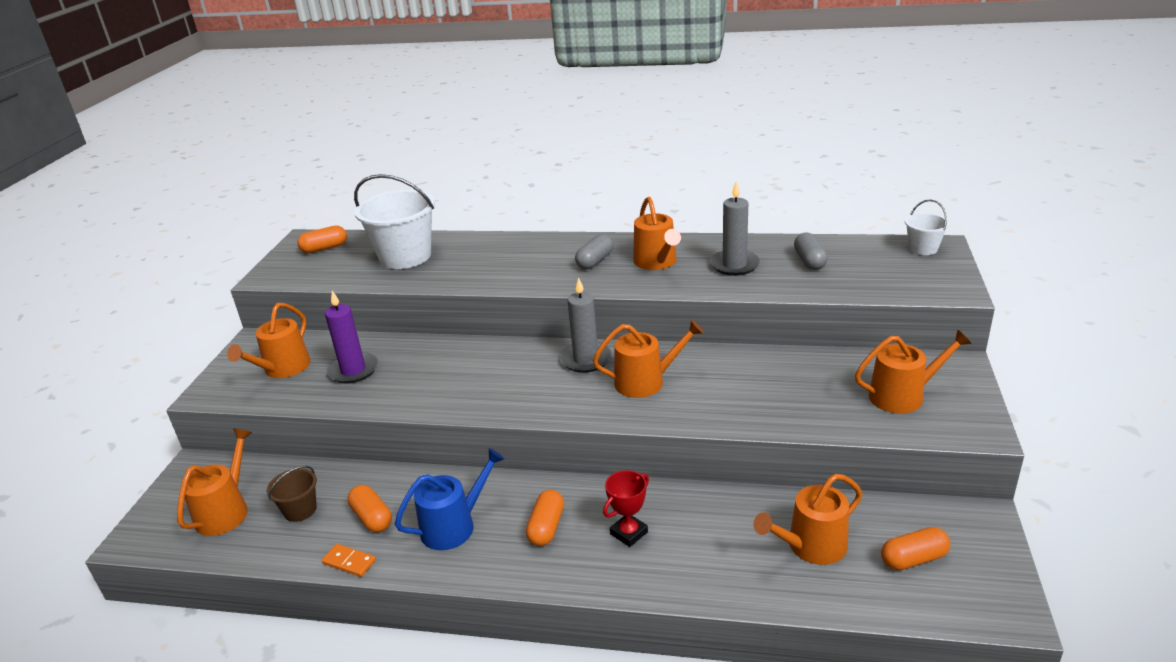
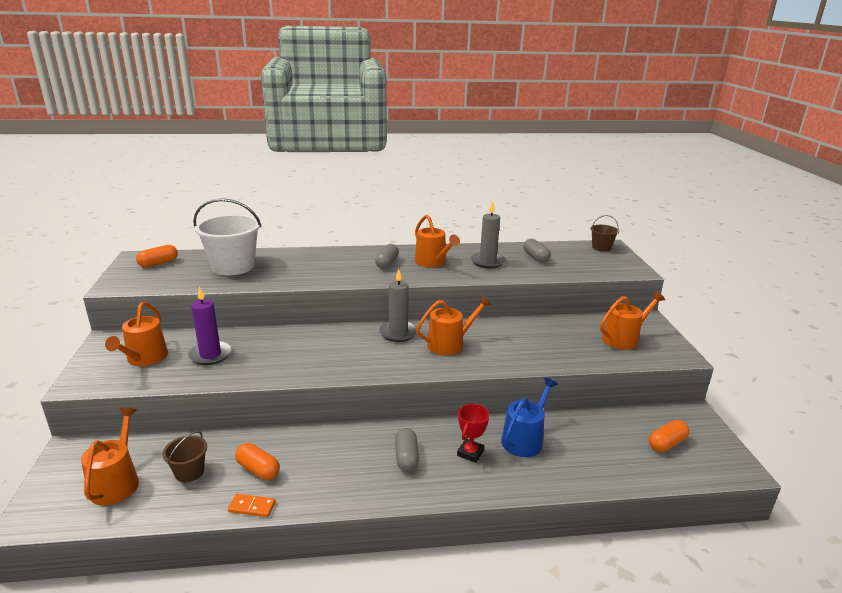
camera: 20 degrees left, 5 degrees down
blue watering can [395,448,505,550] -> blue watering can moved to [501,377,558,457]
orange capsule [526,490,564,546] -> grey capsule [395,428,419,472]
orange watering can [754,474,862,565] -> none
white bucket [905,200,950,255] -> brown bucket [591,215,619,252]

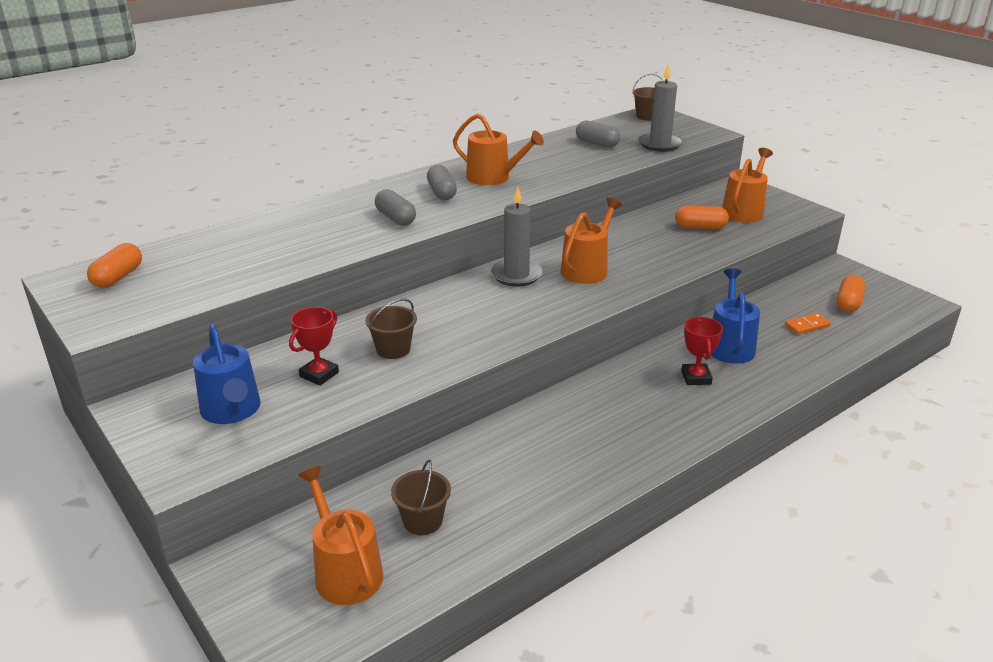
camera: 30 degrees left, 5 degrees up
orange watering can [105,302,168,366] -> blue watering can [193,324,261,424]
purple candle [188,286,232,365] -> red trophy [289,307,339,386]
white bucket [193,198,261,275] -> none
orange domino [228,494,276,517] -> orange domino moved to [785,313,831,334]
orange capsule [235,443,280,480] -> orange capsule moved to [675,206,729,229]
grey capsule [395,428,419,472] -> grey capsule moved to [375,189,416,226]
grey candle [471,202,506,268] -> grey candle moved to [638,64,683,152]
none -> brown bucket [365,299,417,359]

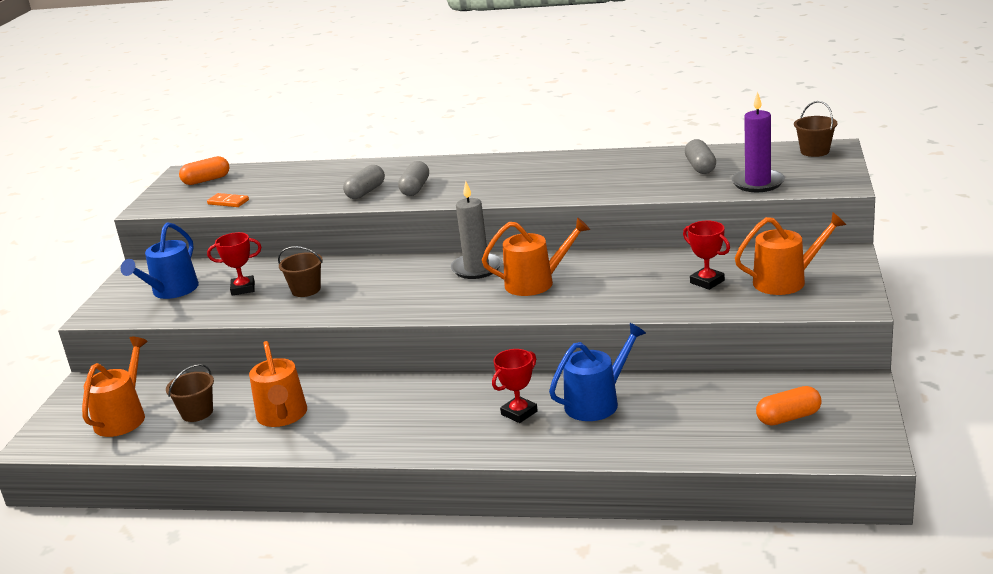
camera: 50 degrees right, 5 degrees down
grey capsule [427,165,457,200] -> grey capsule moved to [343,165,385,199]
orange watering can [453,113,544,185] -> orange watering can moved to [249,341,307,427]
grey candle [638,64,683,152] -> purple candle [731,92,785,192]
orange capsule [675,206,729,229] -> red trophy [683,221,730,290]
orange domino [785,313,831,334] -> orange domino moved to [207,193,249,207]

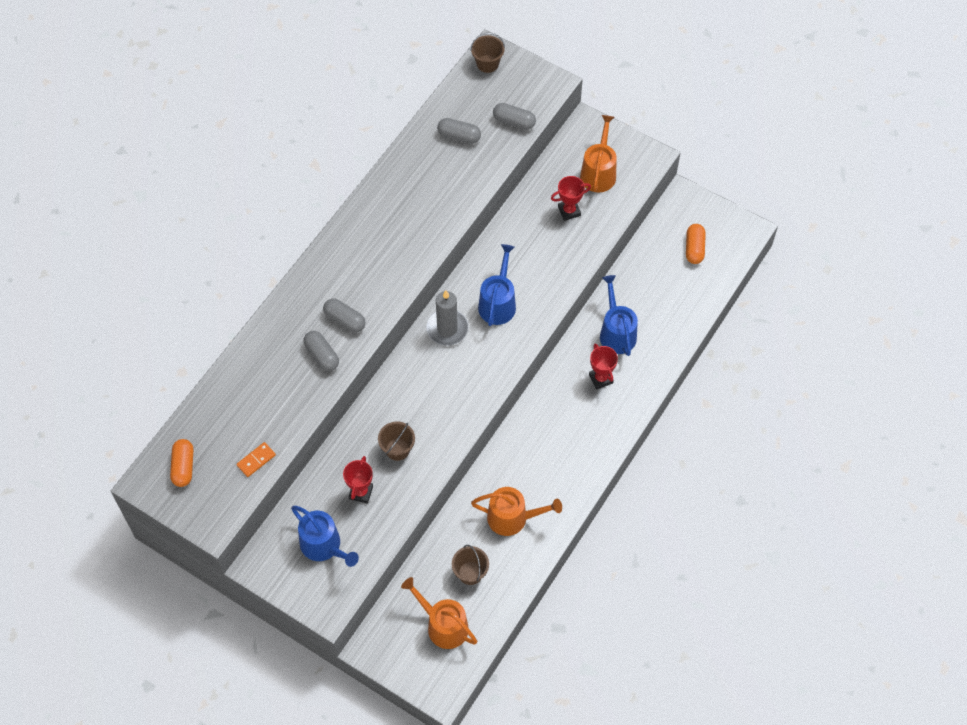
camera: 70 degrees left, 35 degrees up
orange watering can [482,217,590,296] -> blue watering can [478,244,516,326]
purple candle [731,92,785,192] -> grey capsule [493,103,536,130]

